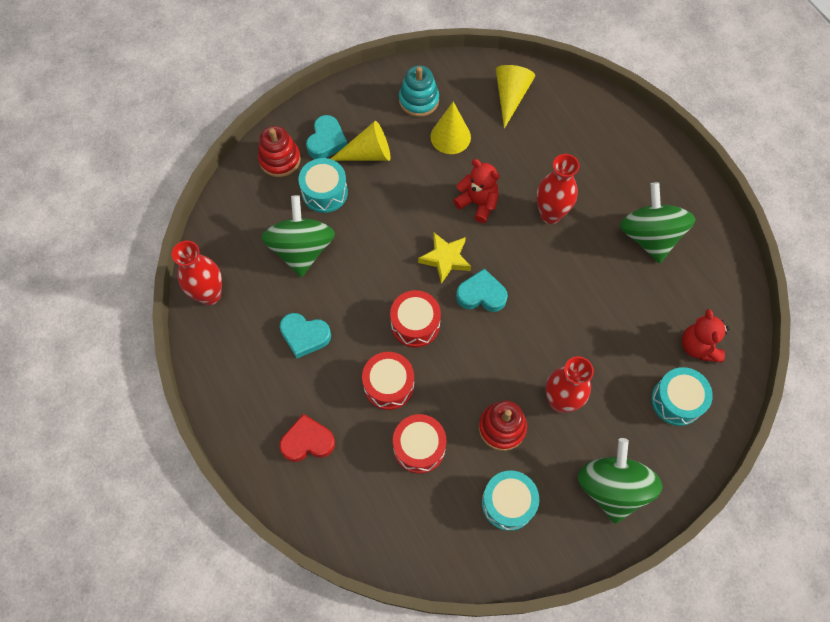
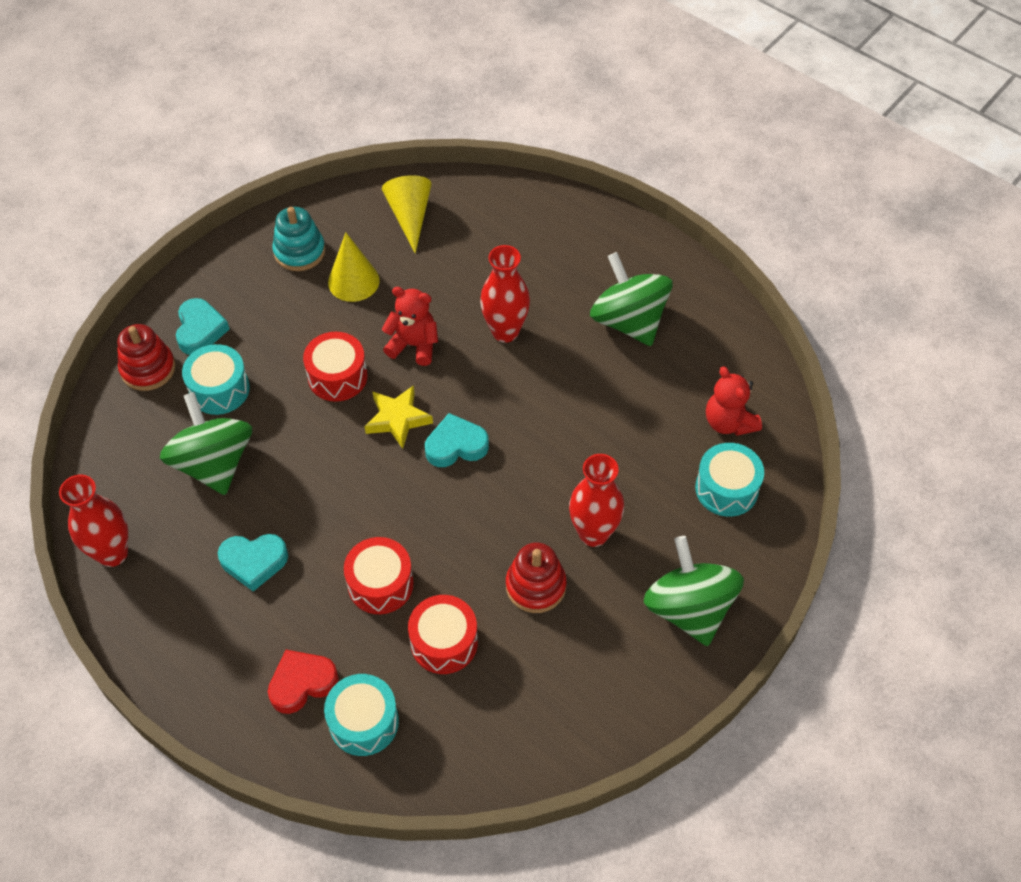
camera: 20 degrees left, 10 degrees down
yellow cone [331,121,391,161] -> none
red drum [390,290,441,348] -> red drum moved to [303,332,368,402]
turquoise drum [482,471,539,531] -> turquoise drum moved to [324,674,399,756]

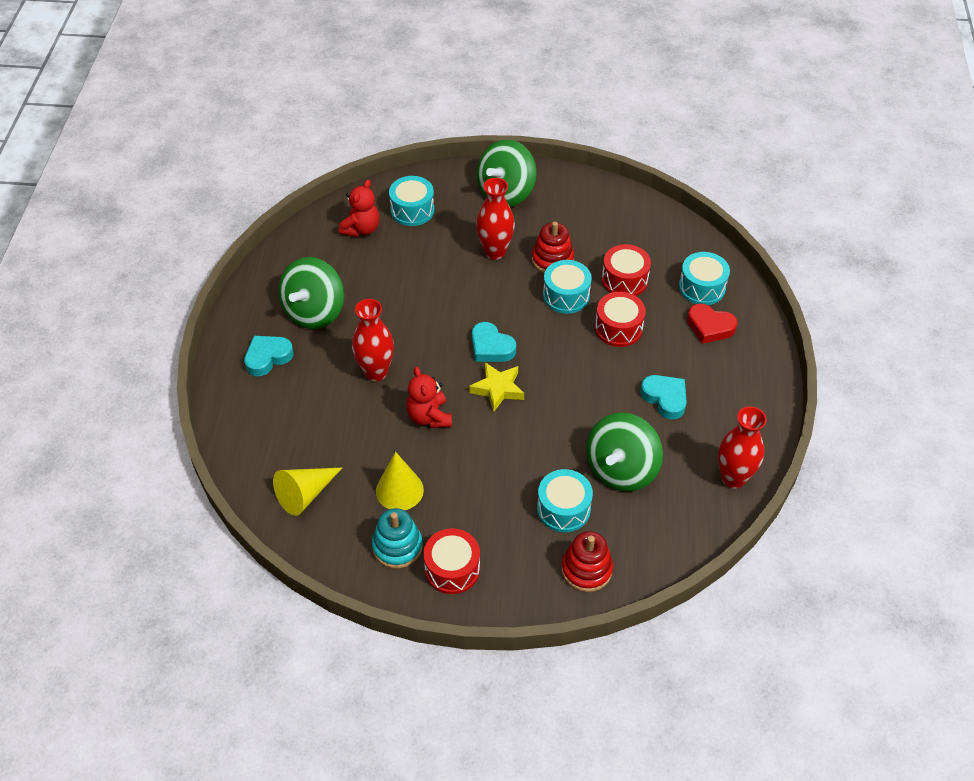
camera: 125 degrees left, 5 degrees down
turquoise heart [176,298,229,355] -> turquoise heart moved to [244,336,293,376]
red drum [303,332,368,402] -> red drum moved to [423,528,480,594]
none -> turquoise drum [543,260,592,314]

